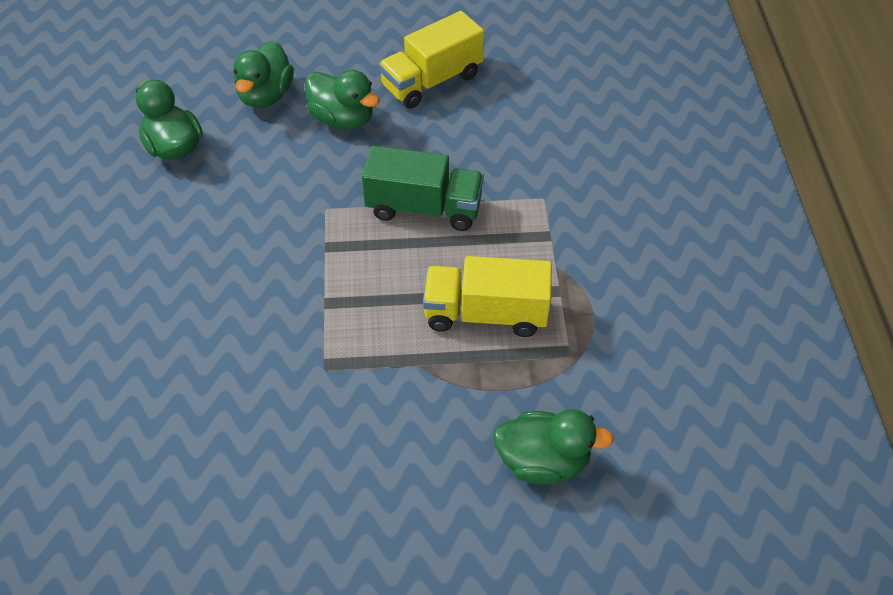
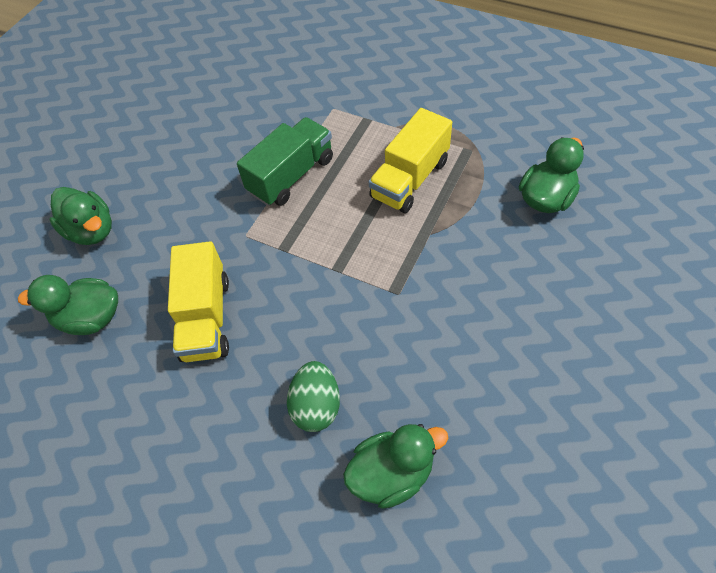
camera: 55 degrees left, 5 degrees up
green duck [305,70,380,130] -> green duck moved to [343,424,448,509]
yellow truck [378,11,484,108] -> yellow truck moved to [168,241,229,362]
none -> green egg [287,361,340,432]

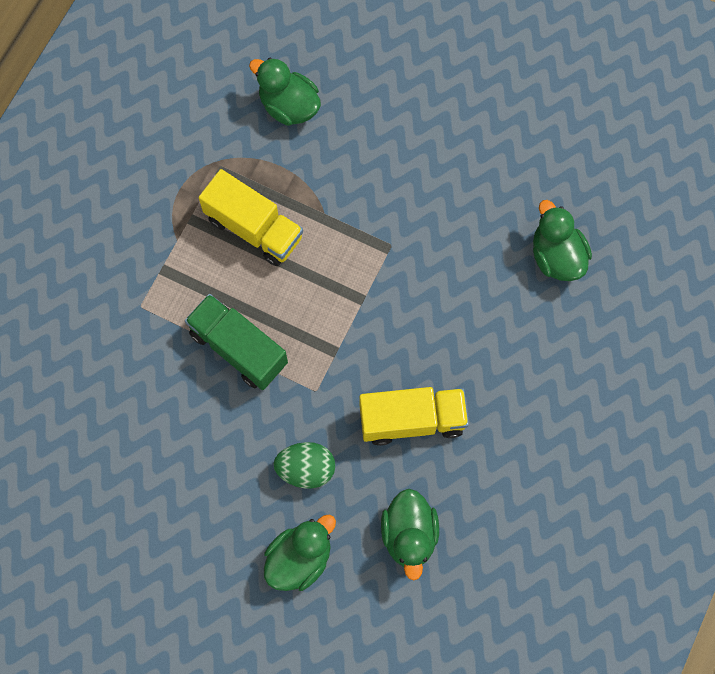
camera: 95 degrees left, 15 degrees up
green egg [287,361,340,432] -> green egg moved to [273,442,335,489]

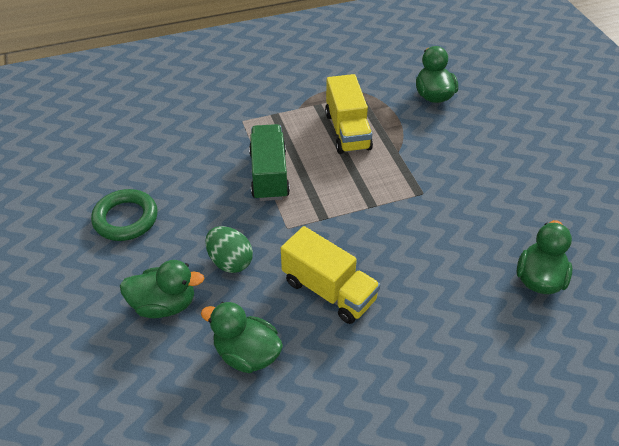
camera: 45 degrees right, 25 degrees down
green duck [381,489,439,580] -> green duck turned 75 degrees clockwise [201,302,283,373]
none -> green ring [91,189,158,241]

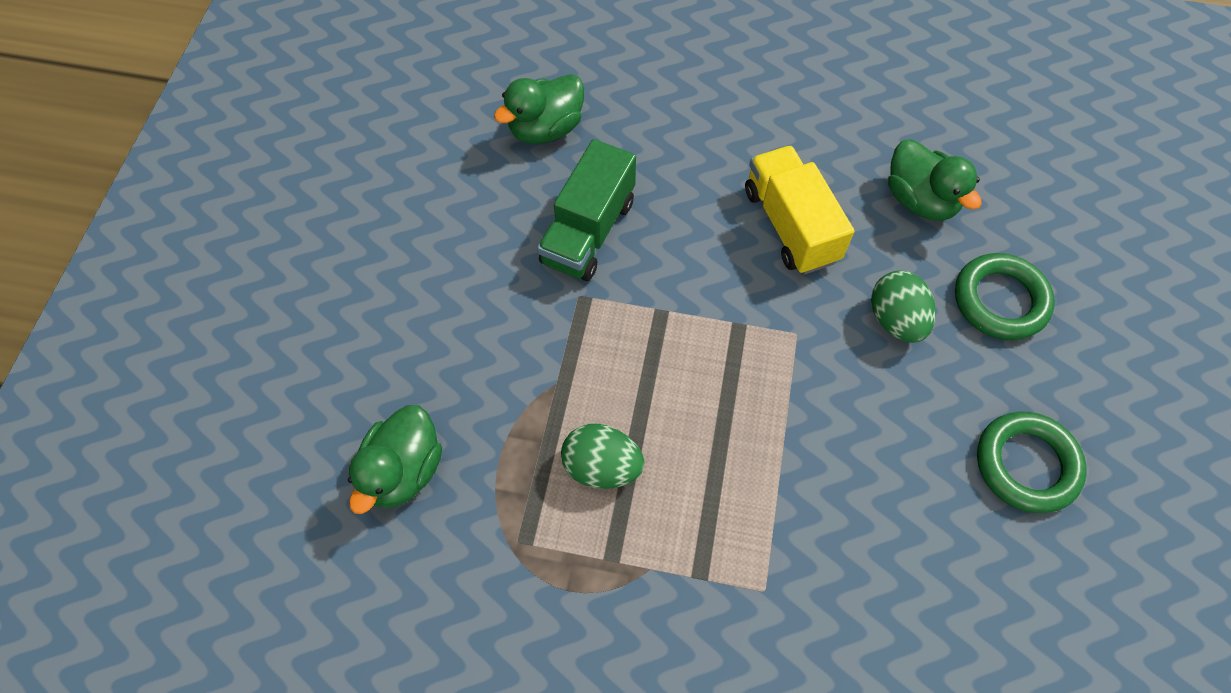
camera: 150 degrees left, 15 degrees up
green duck [120,260,205,318] -> green ring [955,253,1055,340]
green truck [249,124,290,201] -> green truck moved to [537,139,636,281]
yellow truck [325,74,373,154] -> green egg [561,424,644,489]

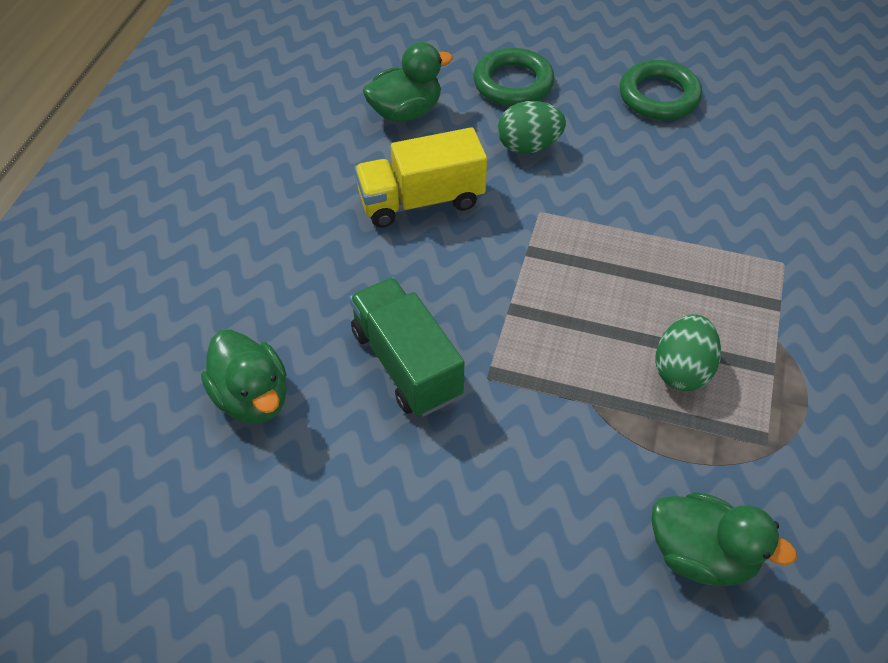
camera: 85 degrees left, 10 degrees down
green truck [537,139,636,281] -> green truck turned 150 degrees counterclockwise [349,277,465,417]

